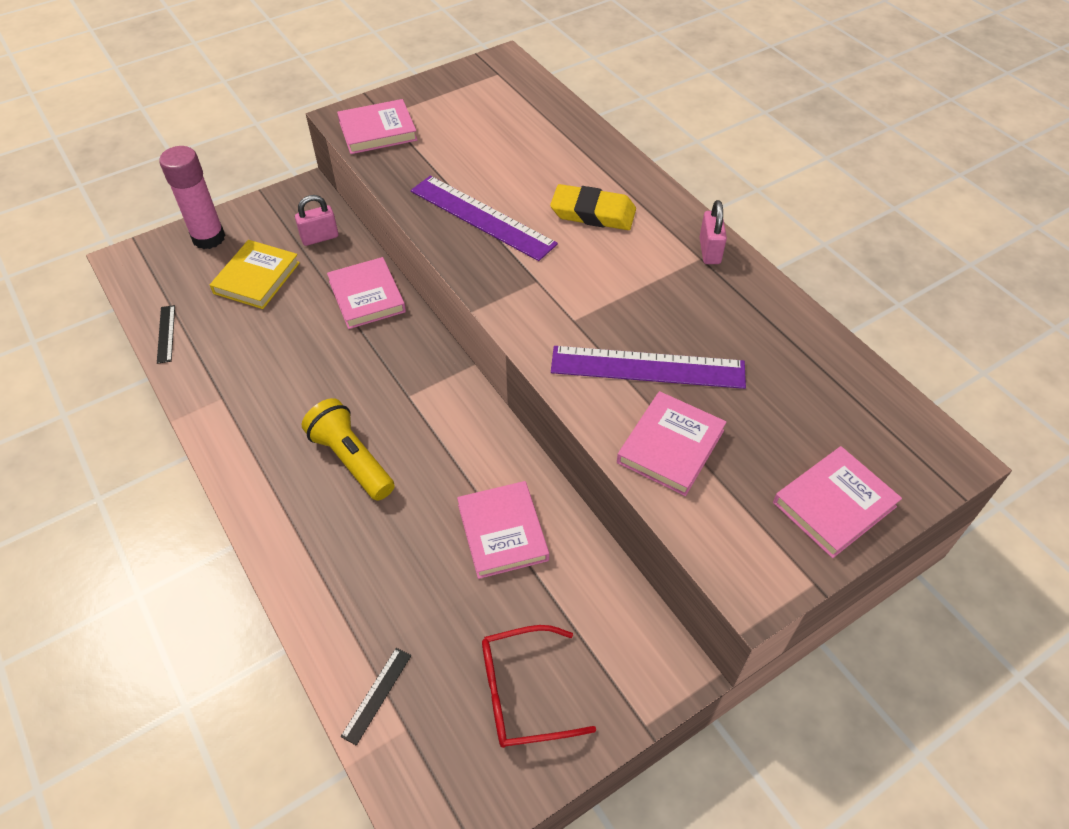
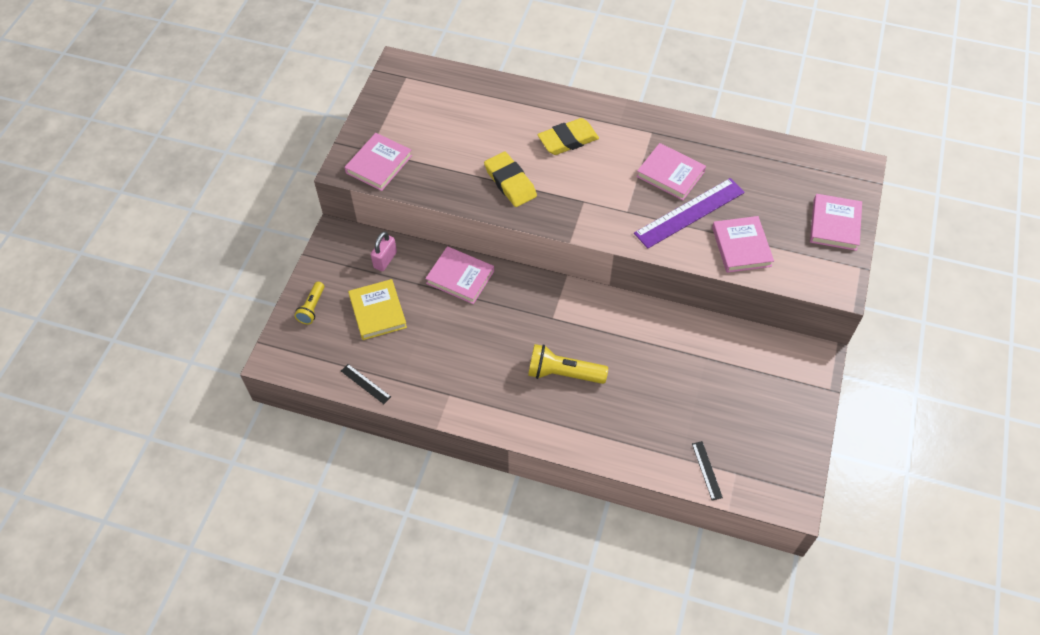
camera: 40 degrees left, 5 degrees up
pink glue stick [159,146,225,249] -> yellow flashlight [294,282,325,324]
purple ruler [411,176,558,261] -> yellow eraser [484,152,537,207]
pink book [457,481,549,579] -> pink book moved to [636,143,706,200]
red glasses [482,625,596,748] -> none
pink padlock [700,200,727,264] -> none

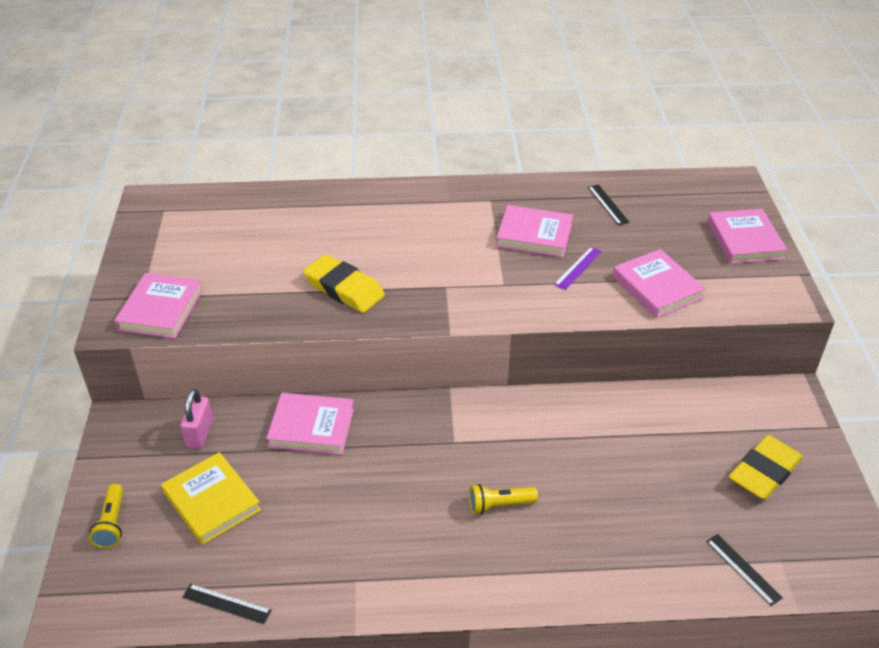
camera: 20 degrees left, 15 degrees down
yellow flashlight [528,344,608,384] -> yellow flashlight [469,484,538,514], size x0.61
yellow eraser [537,118,599,155] -> yellow eraser moved to [729,435,803,500]
purple ruler [634,178,745,249] -> purple ruler [554,247,602,290], size x0.46
none -> black ruler [588,185,630,225]

